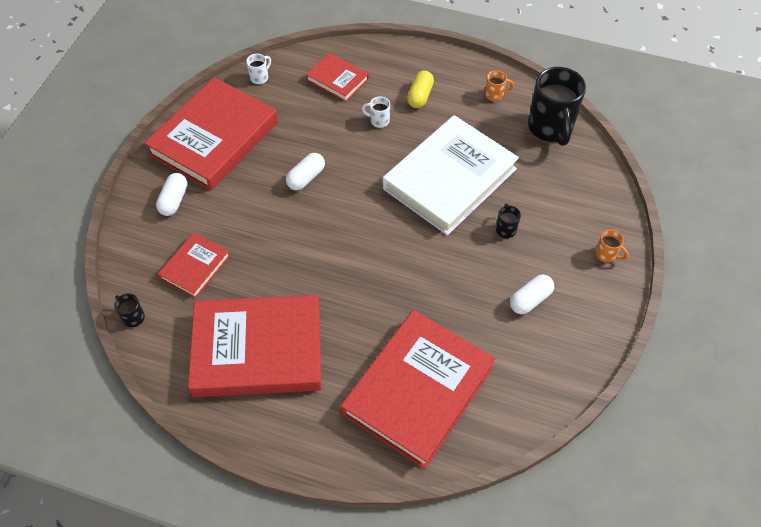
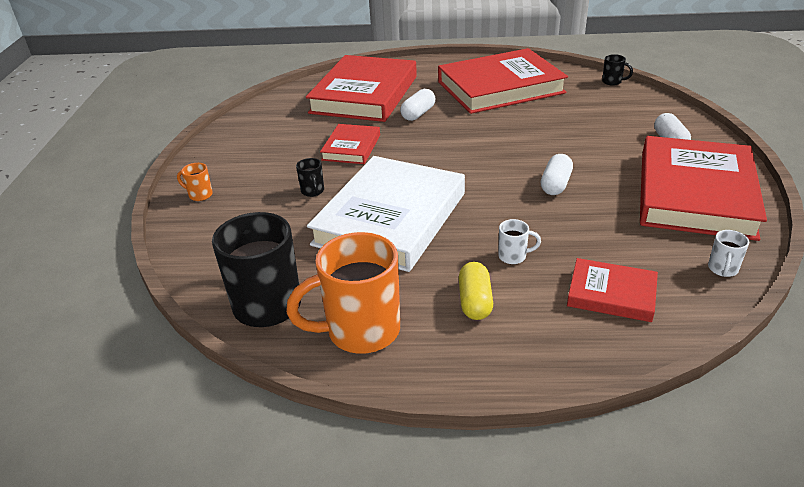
camera: 165 degrees right, 20 degrees down
red book [158,232,230,299] -> red book moved to [320,124,380,164]
orange mug [485,70,514,101] -> orange mug [286,232,400,354], size x2.34
white capsule [510,275,554,314] -> white capsule moved to [400,89,436,121]

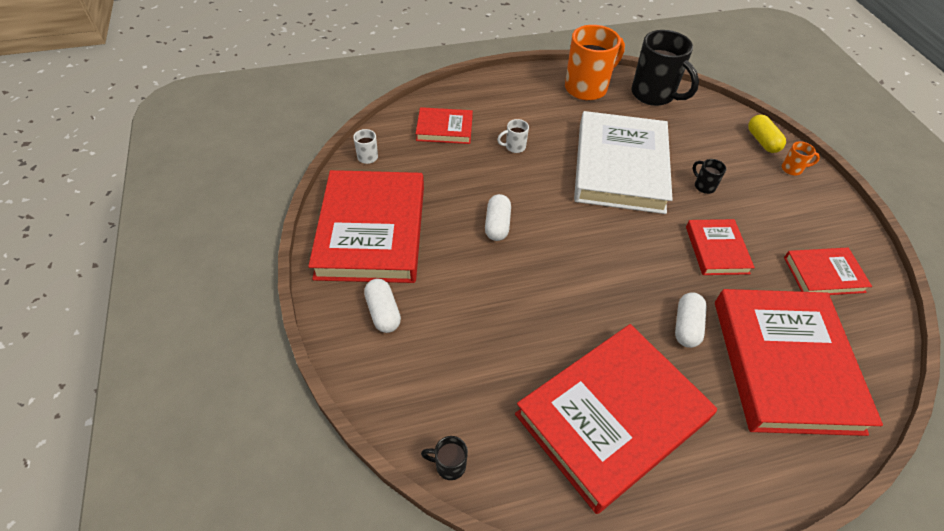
camera: 160 degrees right, 15 degrees up
yellow capsule [459,262,493,320] -> yellow capsule moved to [748,115,786,153]
none -> red book [784,248,872,295]

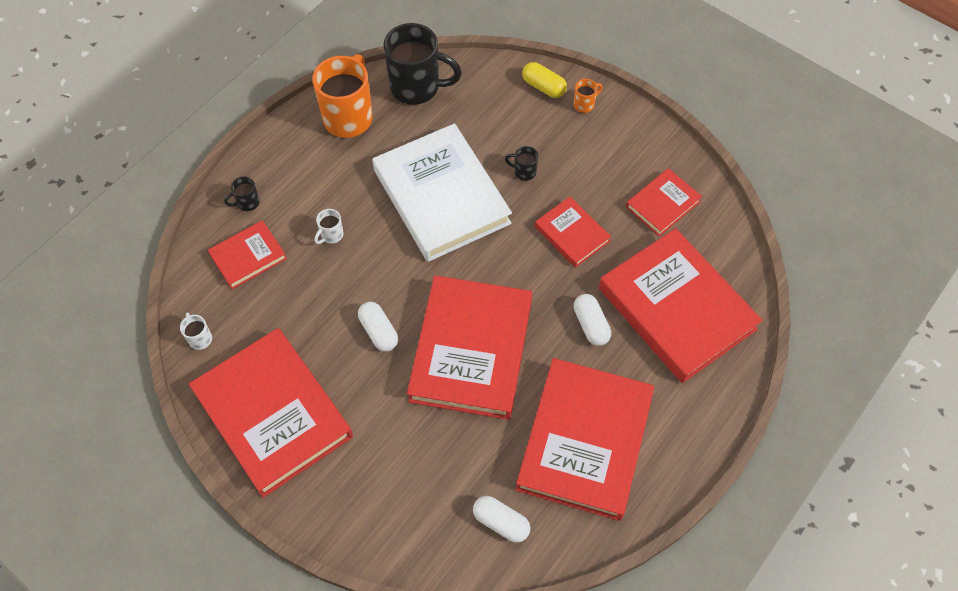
camera: 35 degrees left, 10 degrees up
white capsule [364,279,401,333] -> white capsule moved to [473,496,530,543]
black mug [421,436,468,480] -> black mug moved to [224,176,260,211]
none -> red book [407,275,532,420]

